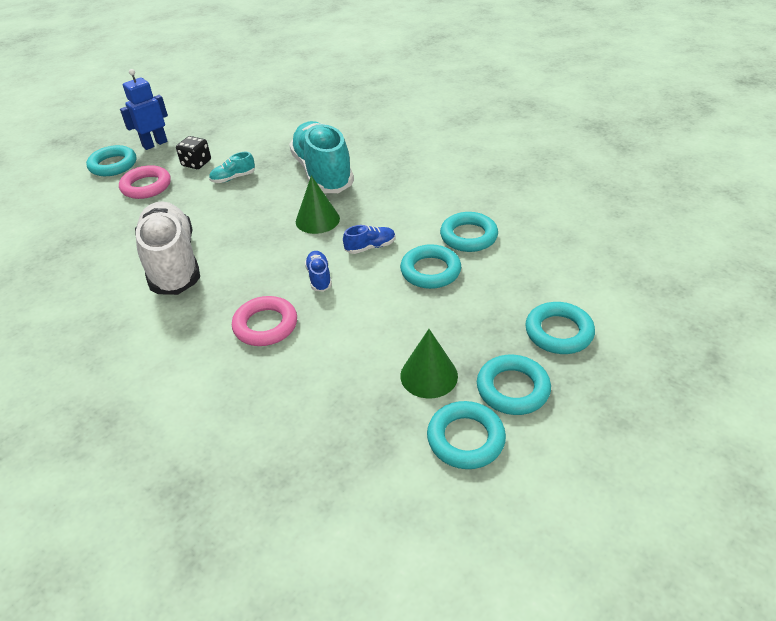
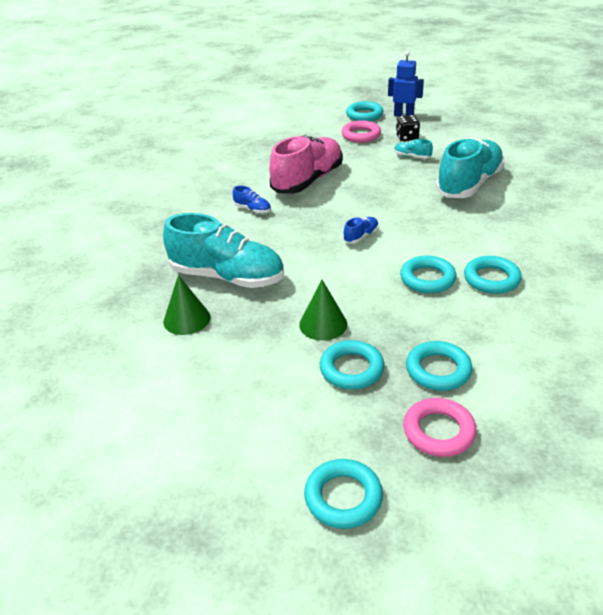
camera: 55 degrees right, 5 degrees down
white shoe [135,201,200,295] -> pink shoe [269,135,343,194]
pink ring [232,296,297,346] -> pink ring moved to [403,398,477,457]
green cone [296,175,340,234] -> green cone moved to [163,275,211,335]
blue shoe [343,225,396,254] -> blue shoe moved to [233,186,271,214]
turquoise ring [427,401,506,469] -> turquoise ring moved to [304,459,383,529]
none -> turquoise shoe [163,213,284,288]

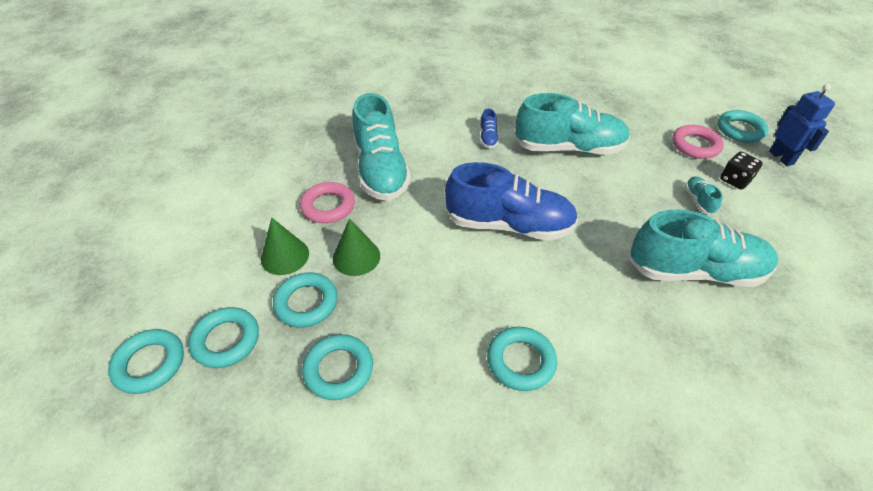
camera: 55 degrees right, 10 degrees up
green cone [163,275,211,335] -> green cone moved to [261,218,309,275]
pink shoe [269,135,343,194] -> turquoise shoe [515,93,630,155]
blue shoe [343,217,379,244] -> blue shoe [445,162,578,241], size x2.46
turquoise ring [400,256,456,293] -> turquoise ring moved to [189,307,259,368]
pink ring [403,398,477,457] -> pink ring moved to [300,182,355,223]

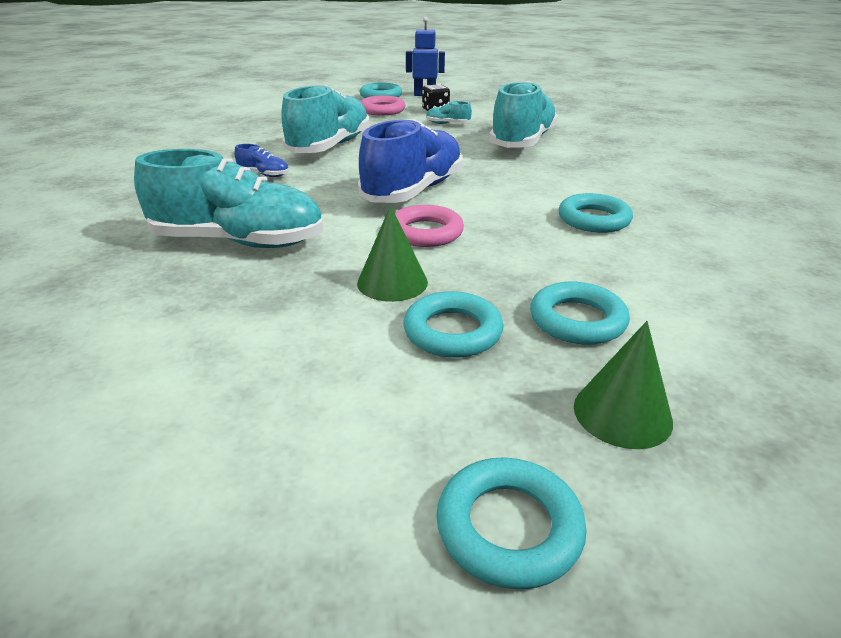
camera: 70 degrees left, 15 degrees down
turquoise ring [189,307,259,368] -> none
green cone [261,218,309,275] -> green cone moved to [574,321,673,449]
pink ring [300,182,355,223] -> pink ring moved to [395,205,464,247]

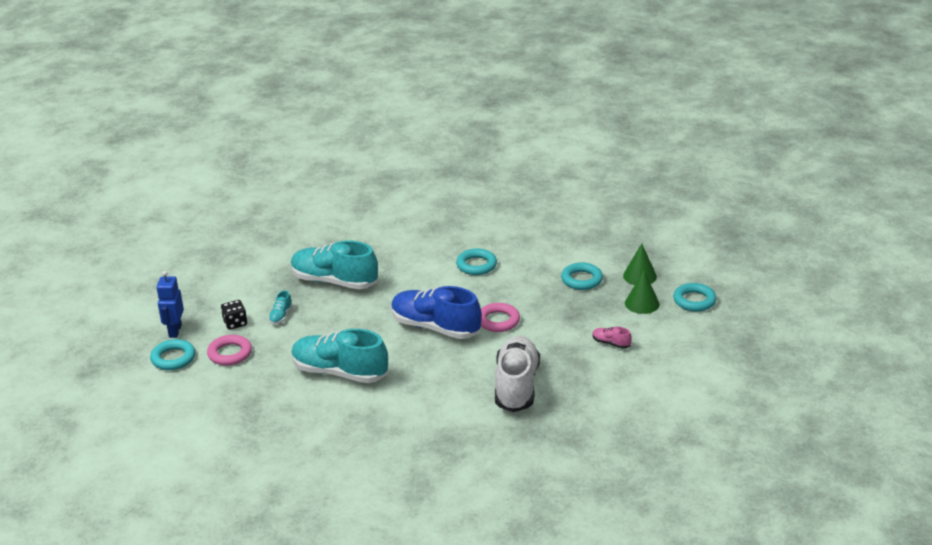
camera: 90 degrees left, 0 degrees up
turquoise shoe [134,149,323,248] -> white shoe [495,336,540,412]
blue shoe [234,144,289,177] -> none
green cone [357,205,428,302] -> green cone moved to [625,271,660,314]
turquoise ring [403,291,503,358] -> none
none -> pink shoe [592,327,632,349]

